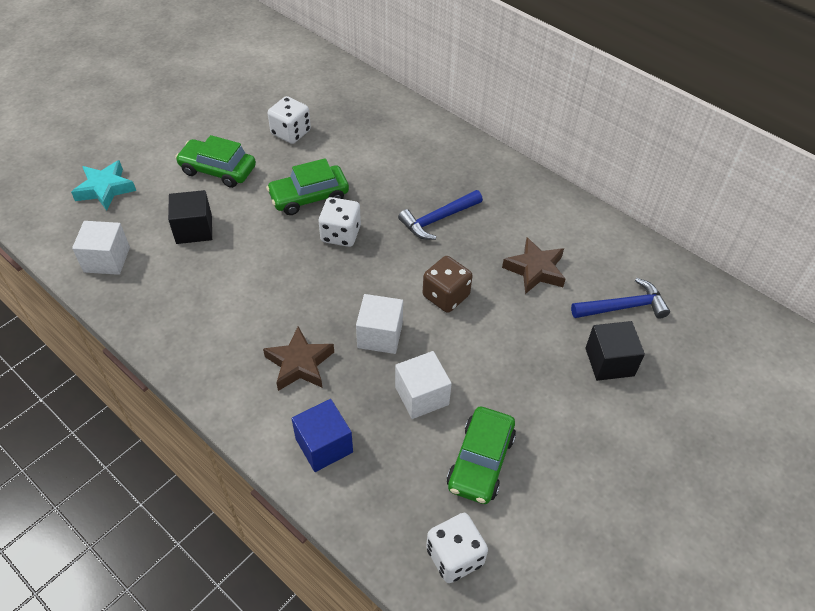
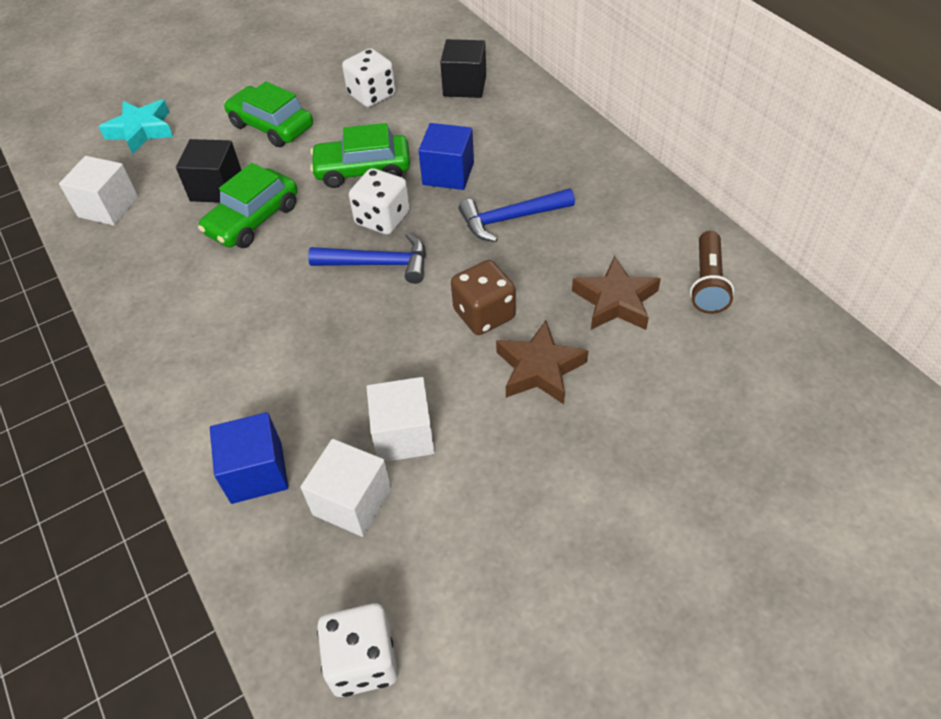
camera: 20 degrees right, 0 degrees up
brown star [263,326,334,391] -> brown star moved to [496,320,589,404]
white cube [356,294,403,354] -> white cube moved to [300,439,391,537]
green car [447,407,516,504] -> green car moved to [198,163,298,248]
blue hammer [571,278,670,319] -> blue hammer moved to [308,233,426,284]
black cube [585,321,645,381] -> black cube moved to [440,39,486,98]
none -> blue cube [418,123,474,190]
none -> brown flashlight [690,231,734,314]

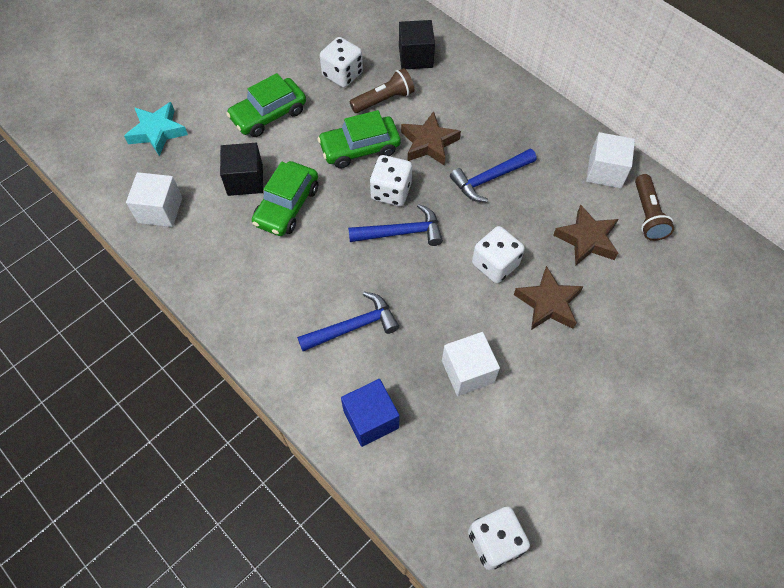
camera: 15 degrees left, 10 degrees up
green car [224,81,313,147] -> green car turned 60 degrees counterclockwise [226,73,306,137]
white cube [300,439,391,537] -> white cube moved to [586,132,635,188]
blue cube [418,123,474,190] -> brown star [401,111,461,166]
brown dice [451,260,516,335] -> white dice [472,226,525,283]
none -> blue hammer [297,292,399,351]
none -> brown flashlight [350,68,414,113]

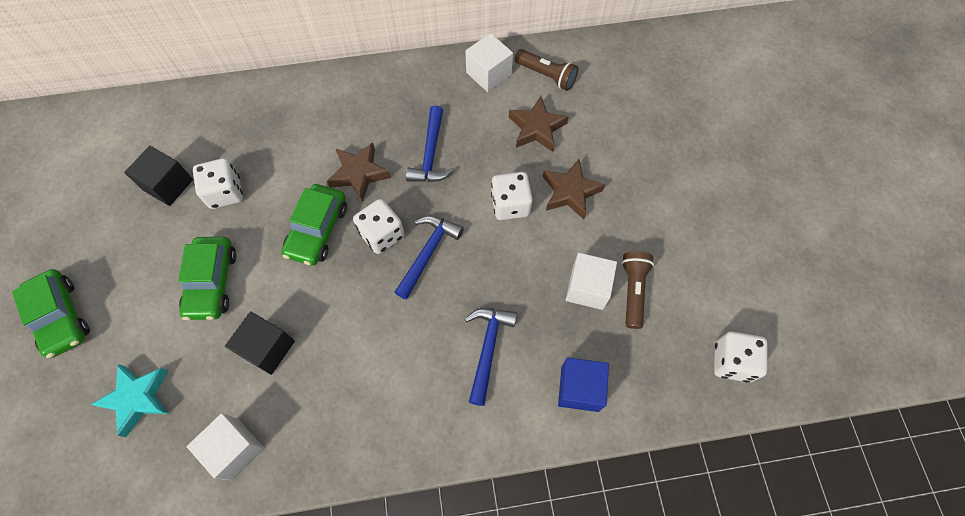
camera: 55 degrees left, 5 degrees up
green car [252,161,318,236] -> green car moved to [12,269,90,358]
brown flashlight [350,68,414,113] -> brown flashlight moved to [621,251,654,329]
black cube [399,20,435,69] -> black cube moved to [124,145,193,206]

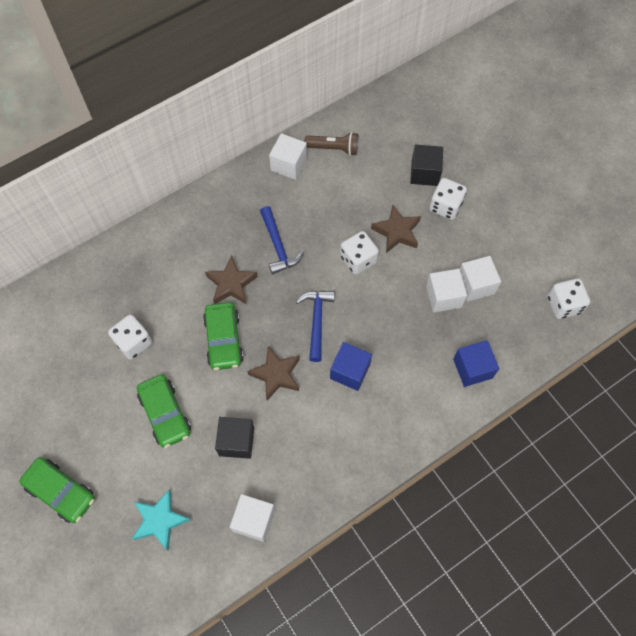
camera: 25 degrees left, 0 degrees up
black cube [124,145,193,206] -> black cube moved to [410,145,443,186]
white dice [353,199,405,254] -> white dice moved to [429,178,467,220]
blue hammer [465,308,517,406] -> none
brown star [509,96,569,152] -> brown star moved to [247,346,300,400]
brown flashlight [621,251,654,329] -> white cube [460,256,501,302]
none -> blue cube [330,342,372,391]

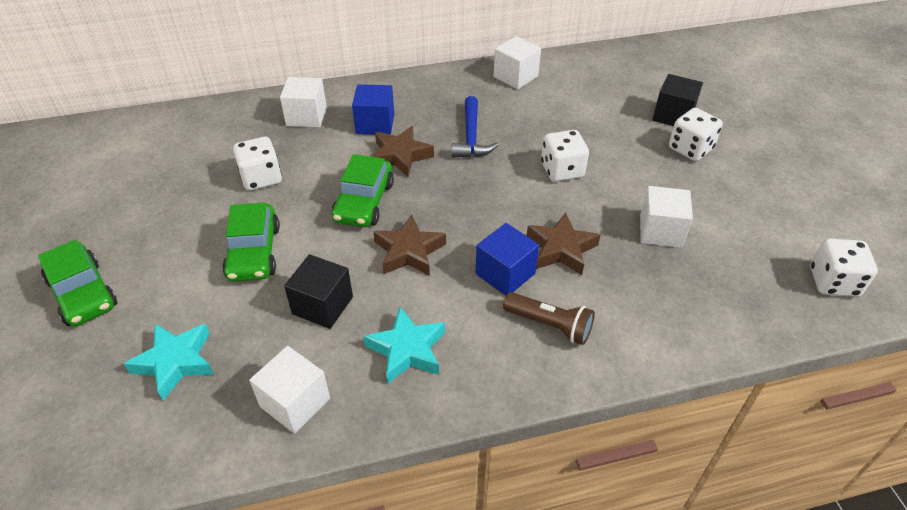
camera: 20 degrees right, 20 degrees down
blue hammer [296,291,335,362] -> none
brown flashlight [304,132,358,156] -> brown flashlight moved to [503,292,595,345]
brown star [371,205,421,253] -> brown star moved to [527,212,600,275]
blue cube [453,340,499,387] -> blue cube moved to [352,84,394,135]
white cube [460,256,501,302] -> white cube moved to [280,77,327,128]
none -> turquoise star [363,307,445,384]

